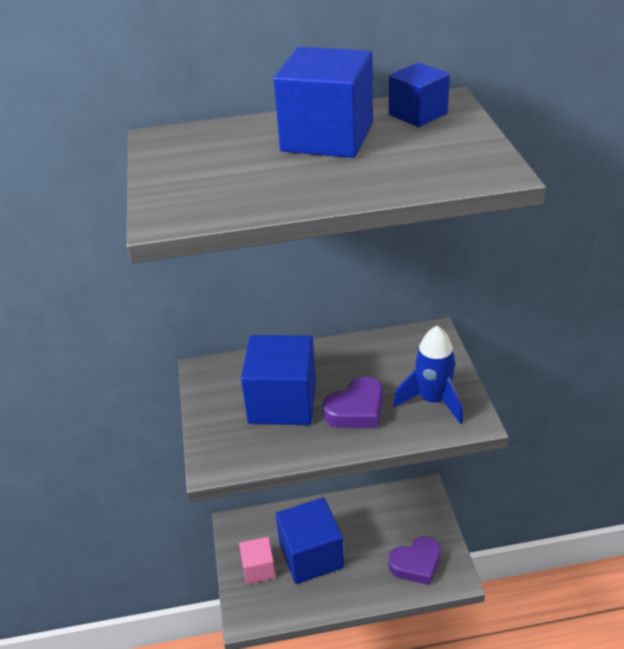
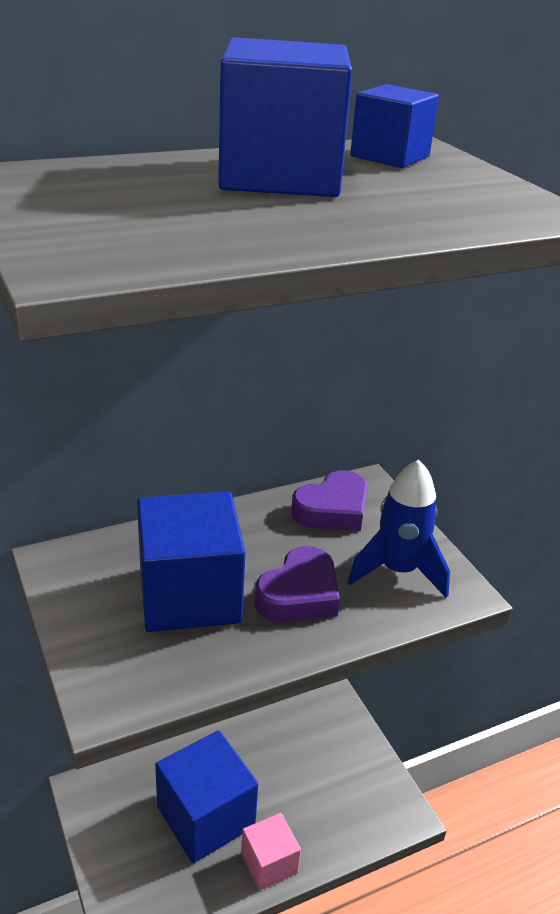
camera: 20 degrees left, 5 degrees down
pink cube [239,537,276,584] -> pink cube moved to [241,813,301,890]
purple heart [389,536,441,585] -> purple heart moved to [291,470,367,531]

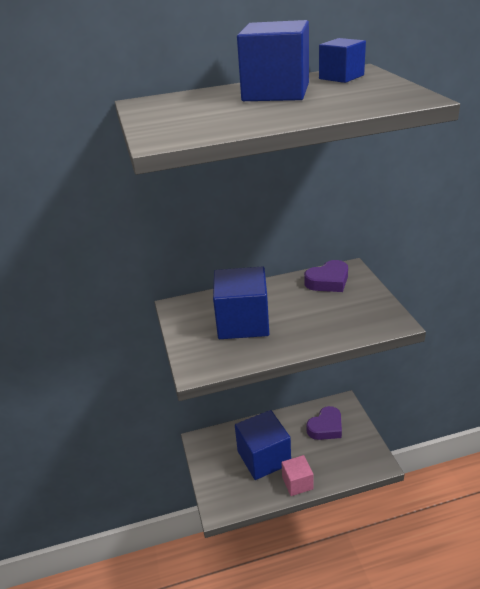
camera: 15 degrees right, 0 degrees up
purple heart [255,546,340,622] -> purple heart moved to [307,406,342,440]
blue rocket [348,460,450,598] -> none

